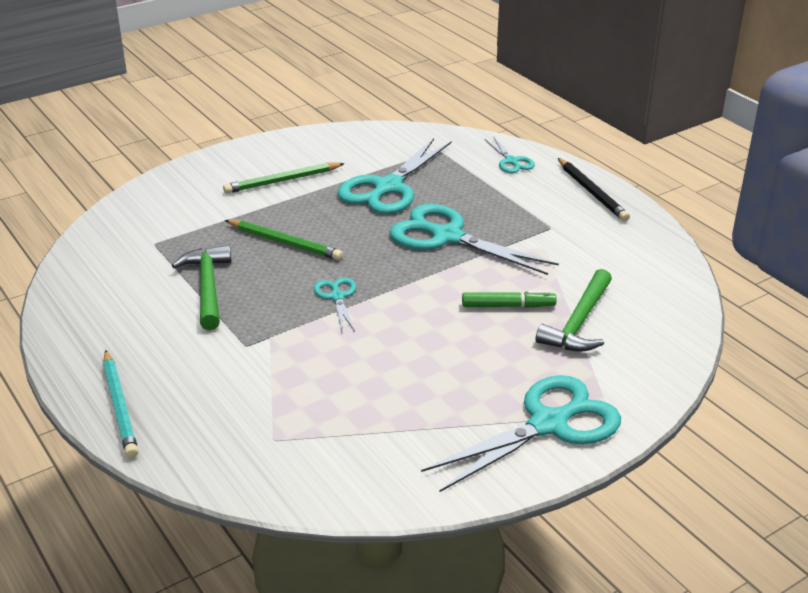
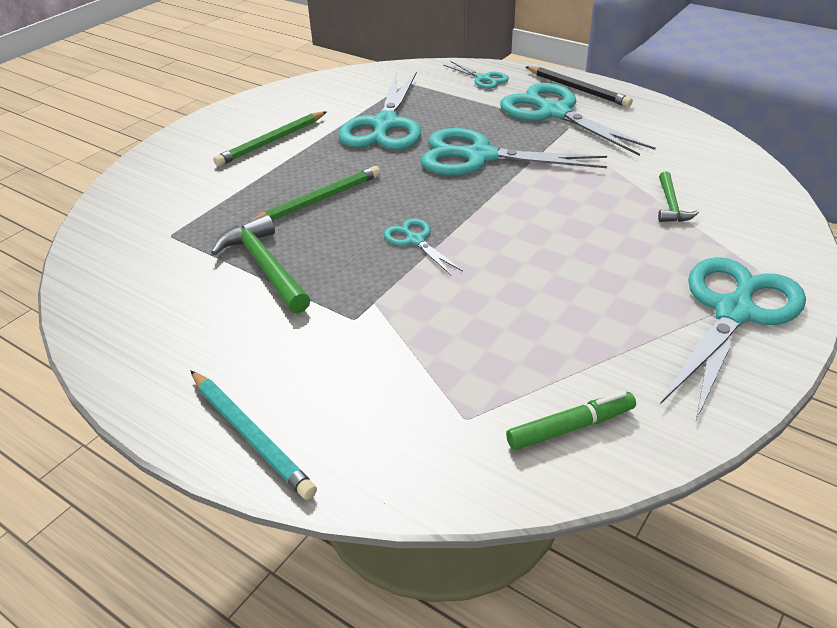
camera: 20 degrees left, 5 degrees up
green pencil [225,220,343,260] -> green pencil turned 45 degrees counterclockwise [251,166,380,221]
green marker [462,290,557,308] -> green marker moved to [506,391,636,450]
green hammer [536,269,612,352] -> green hammer [658,171,699,222], size x0.59
none -> turquoise scissors [500,83,656,156]

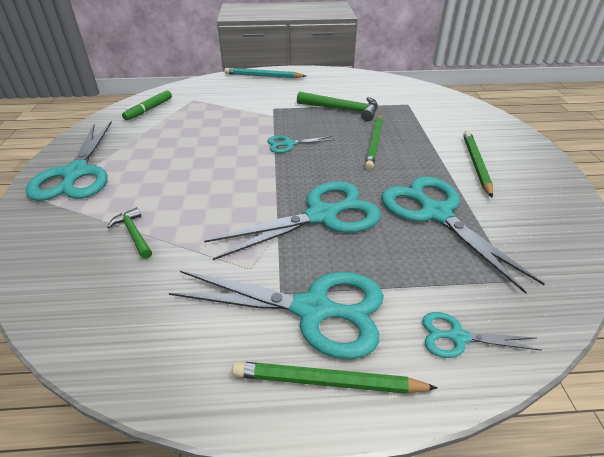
camera: 140 degrees right, 0 degrees up
turquoise scissors [384,218,463,275] -> turquoise scissors turned 150 degrees clockwise [267,135,334,153]
black pencil [525,66,633,107] -> green pencil [232,361,437,394]

